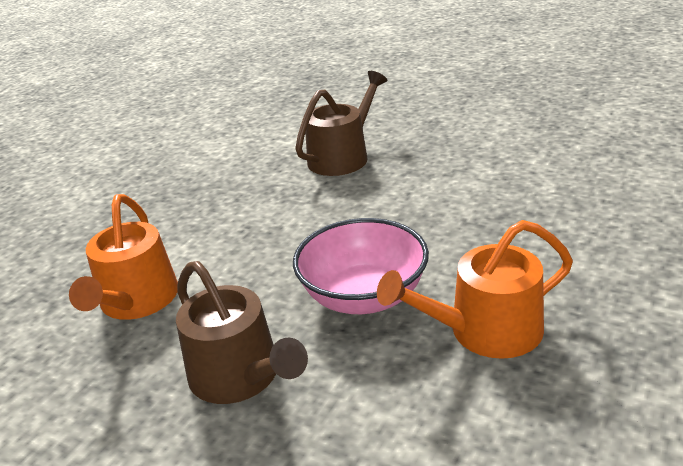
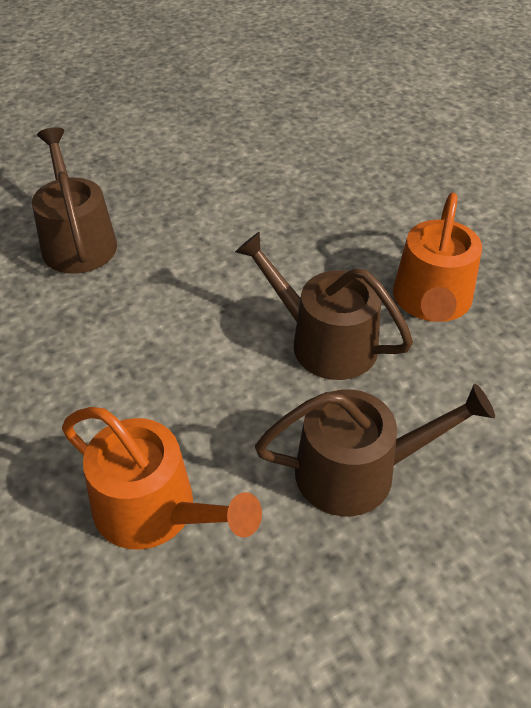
camera: 60 degrees left, 15 degrees up
pink bowl [293,218,429,314] -> brown watering can [235,232,413,380]

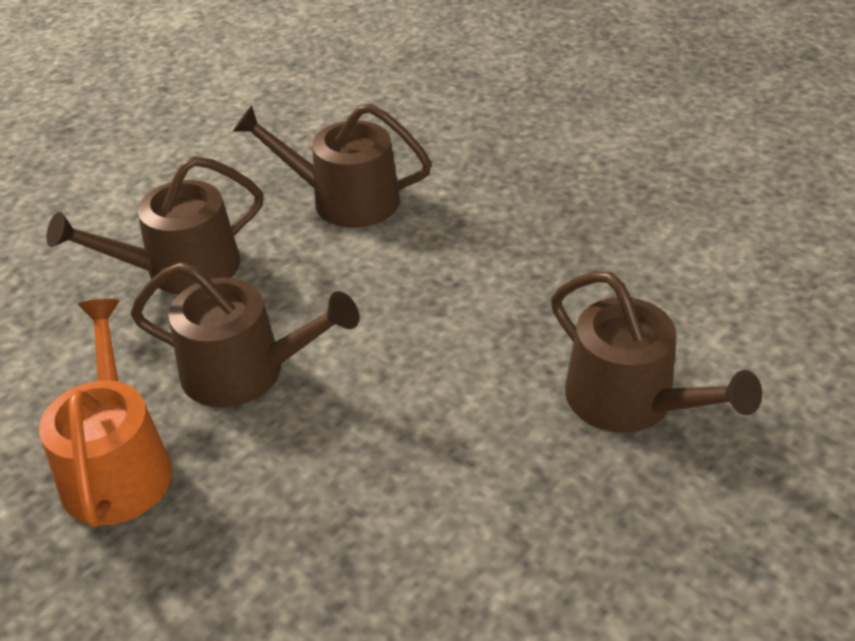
camera: 160 degrees right, 5 degrees down
orange watering can [62,407,262,550] -> brown watering can [233,104,432,228]

